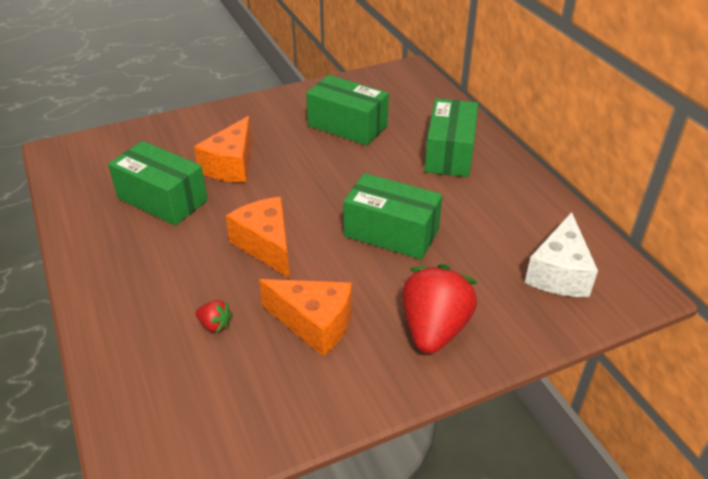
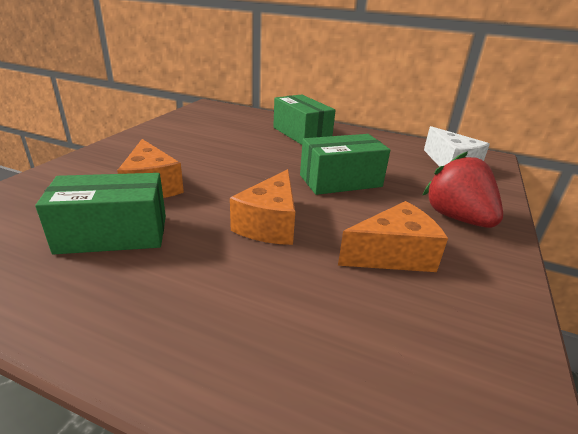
camera: 45 degrees left, 10 degrees down
red strawberry [195,300,233,333] -> none
orange cheese [226,197,290,278] -> orange cheese turned 90 degrees counterclockwise [230,169,295,245]
green box [306,75,389,145] -> none

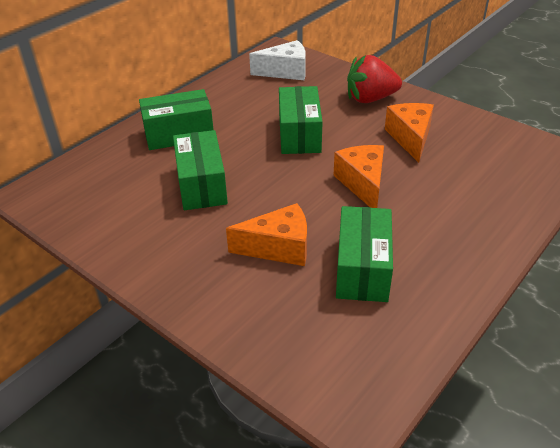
camera: 70 degrees left, 10 degrees up
orange cheese [230,169,295,245] -> orange cheese turned 135 degrees counterclockwise [333,145,384,208]
none -> green box [173,130,228,210]

